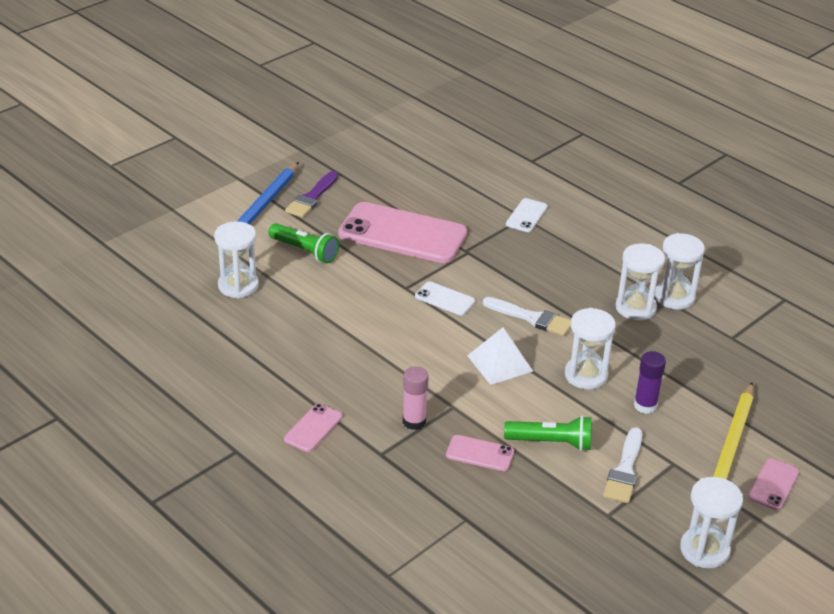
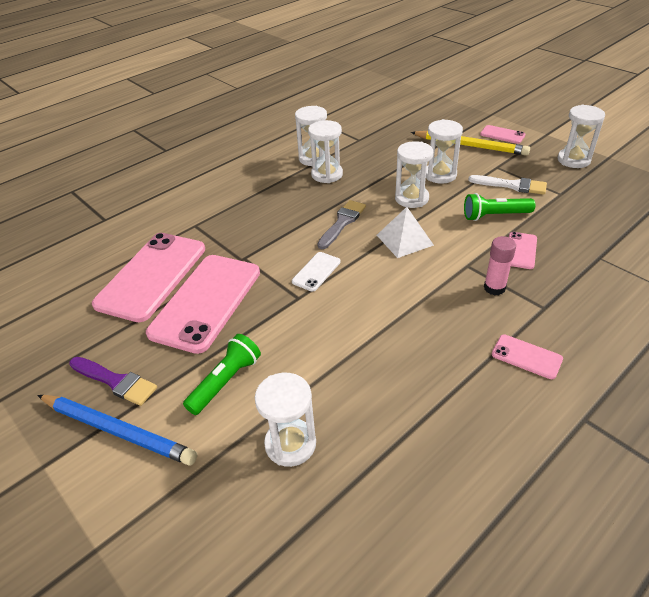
camera: 85 degrees left, 5 degrees up
white brush [483,297,571,336] -> grey brush [317,200,366,249]
green flashlight [504,416,591,451] -> green flashlight turned 105 degrees counterclockwise [464,193,535,221]
white phone [506,198,547,232] -> none
purple glue stick [634,351,666,414] -> white hourglass [426,119,463,184]
none -> pink phone [92,233,205,322]

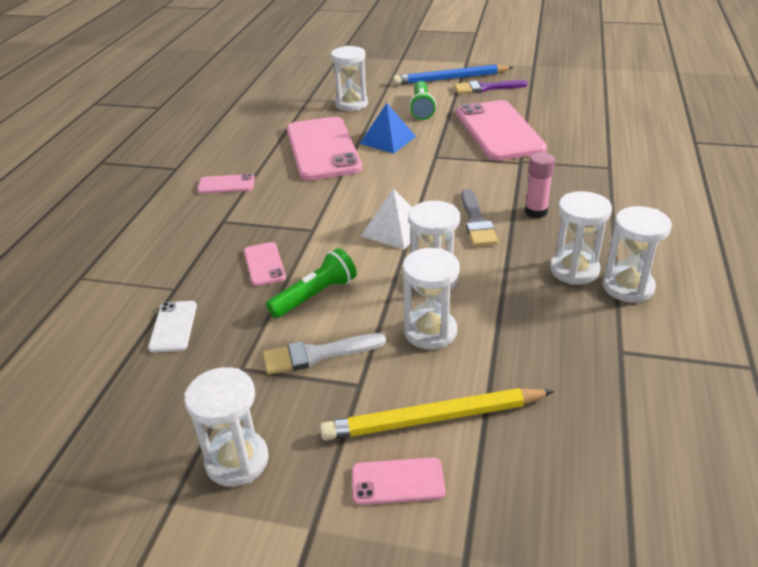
camera: 145 degrees right, 5 degrees down
pink phone [92,233,205,322] -> pink phone moved to [287,117,362,181]
white phone [292,252,341,292] -> white phone moved to [148,301,197,352]
pink glue stick [484,236,516,296] -> pink glue stick moved to [525,153,555,218]
none -> blue pyramid [359,103,416,154]

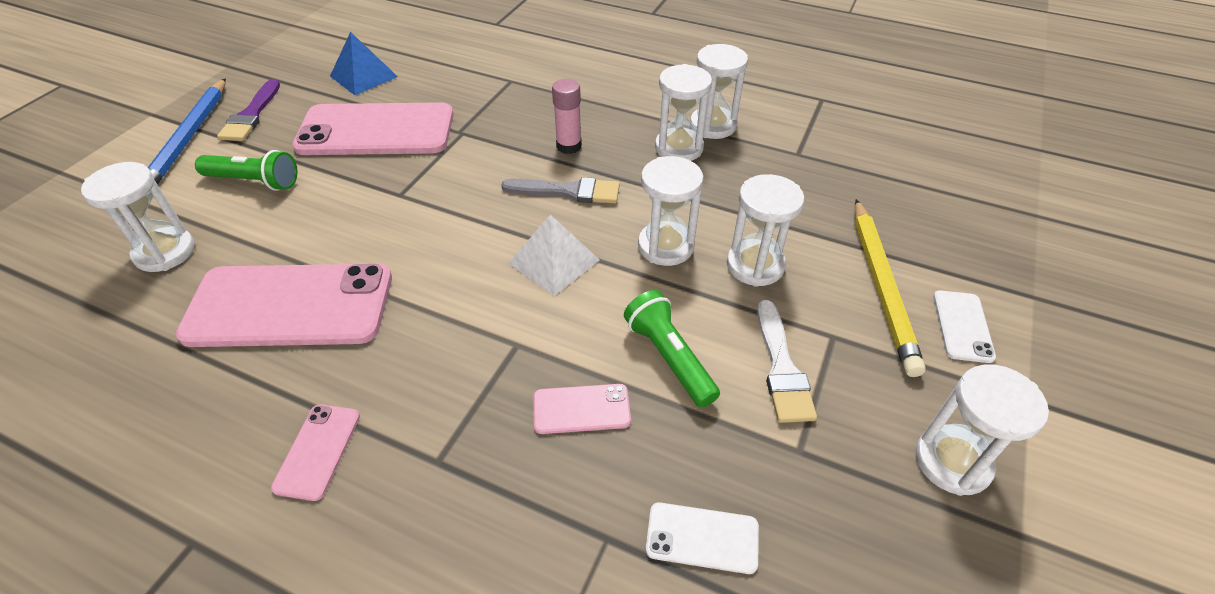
camera: 80 degrees left, 10 degrees up
pink phone [352,457,445,505] -> white phone [933,290,996,363]
blue pyramid [359,103,416,154] -> blue pyramid moved to [330,32,398,95]

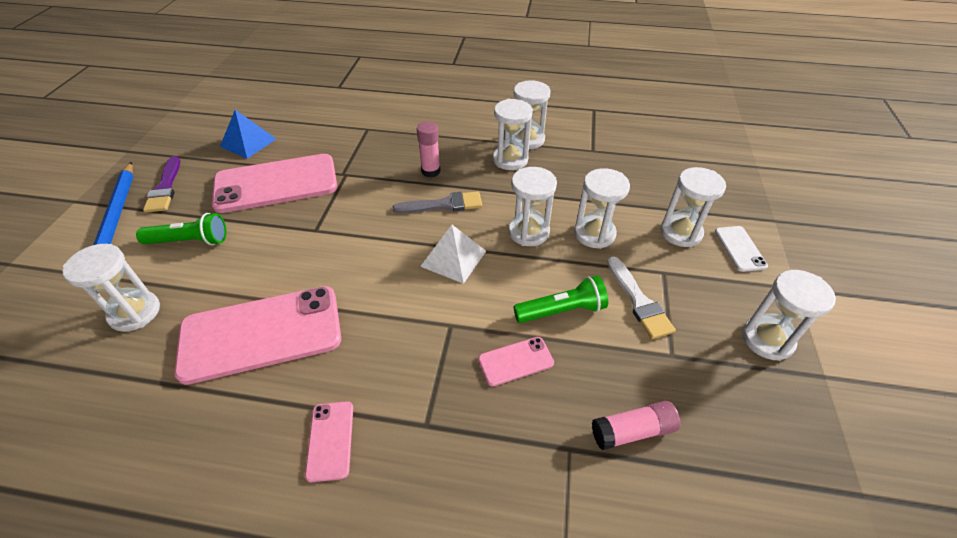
camera: 15 degrees left, 0 degrees up
green flashlight [624,290,720,408] -> green flashlight turned 120 degrees clockwise [514,276,608,323]
white phone [646,502,759,574] -> pink glue stick [592,401,681,450]
yellow pencil [855,199,926,377] -> white hourglass [660,167,726,247]

